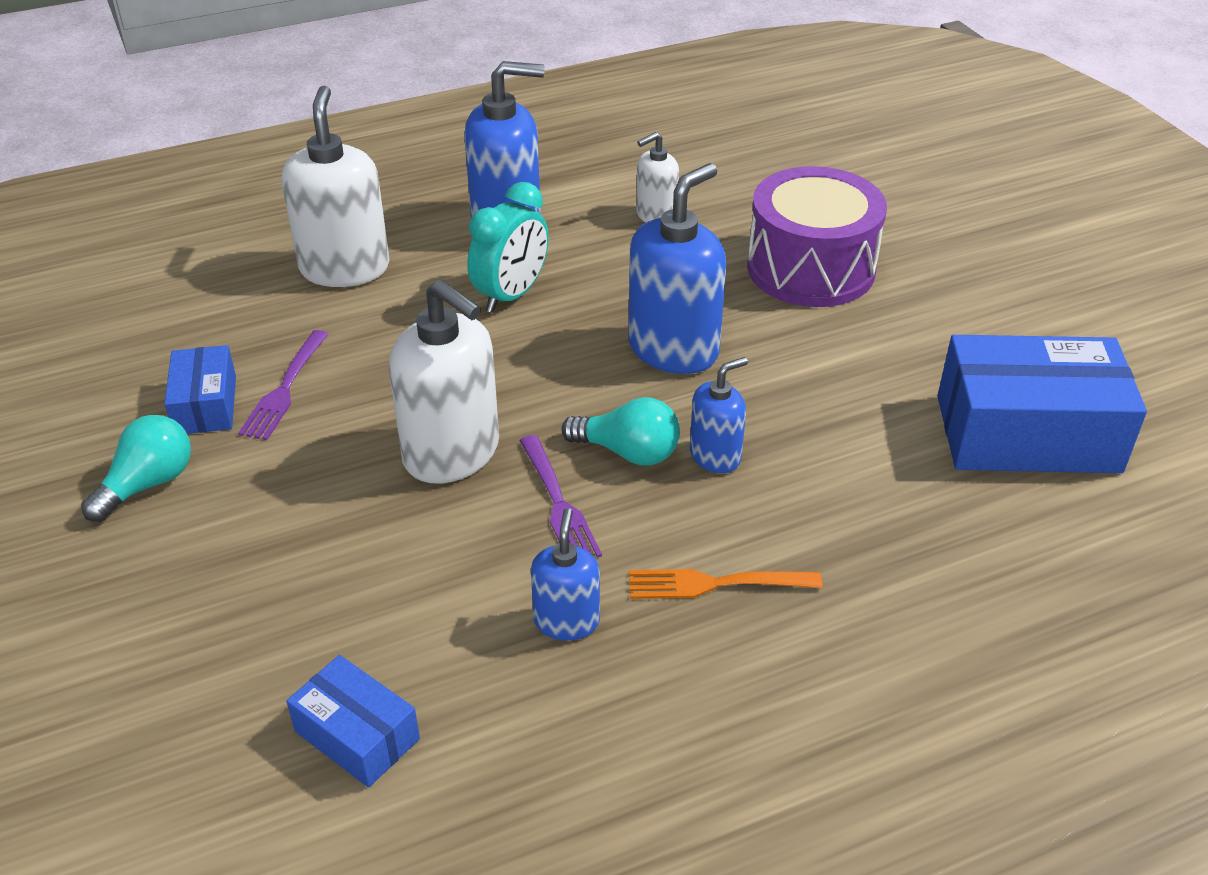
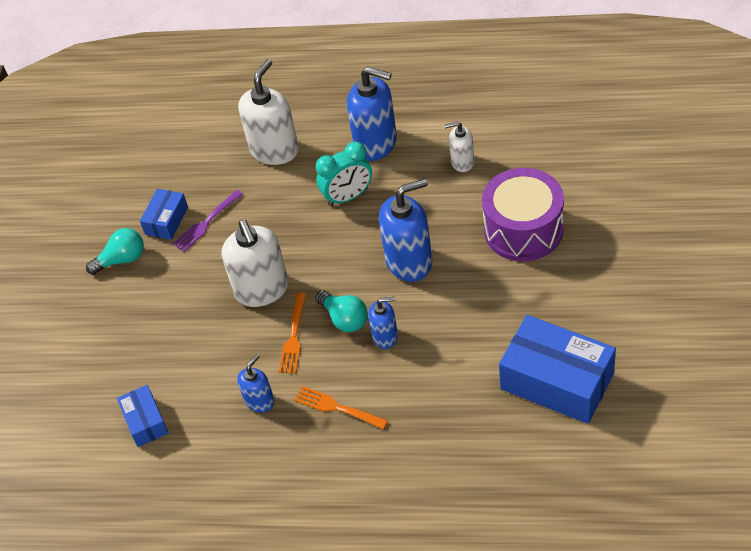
camera: 35 degrees right, 10 degrees up
purple fork [519,435,602,558] -> orange fork [279,293,307,373]

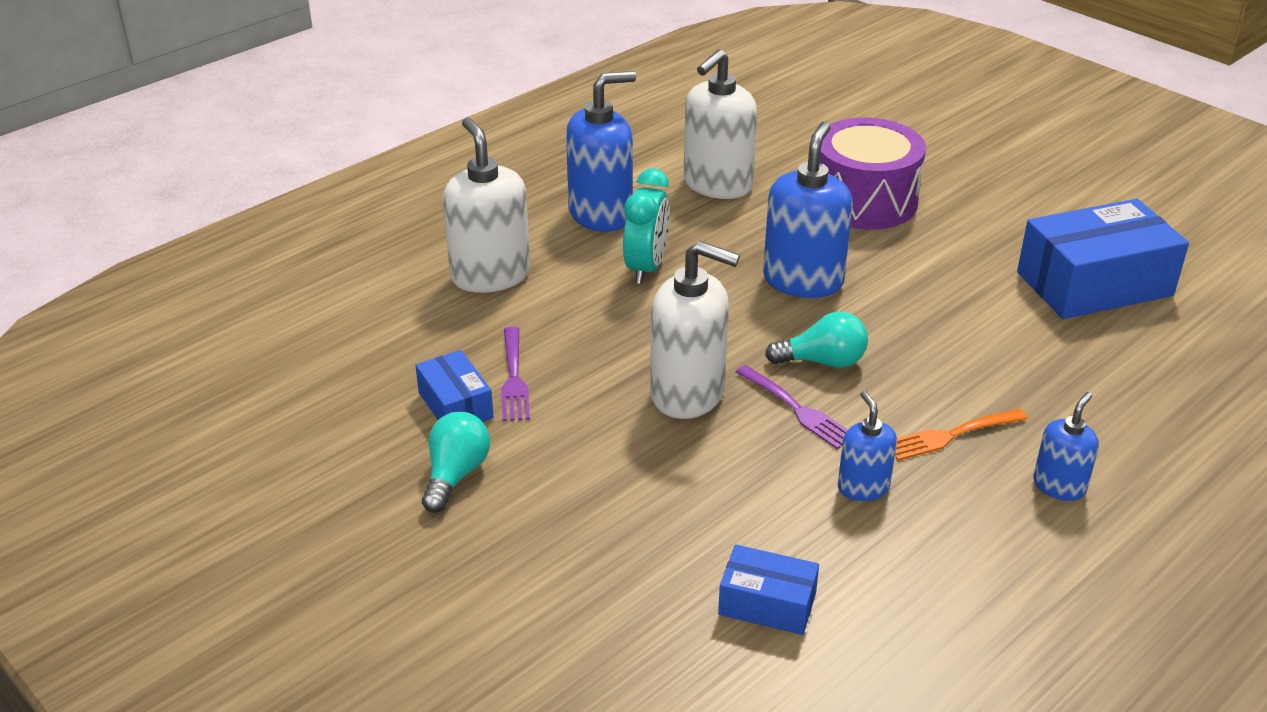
camera: 55 degrees left, 15 degrees down
orange fork [279,293,307,373] -> purple fork [736,365,848,449]
blue soap dispenser [368,297,398,349] -> blue soap dispenser moved to [1033,392,1099,501]
white soap dispenser [445,121,474,172] -> white soap dispenser [684,49,757,199], size x1.83

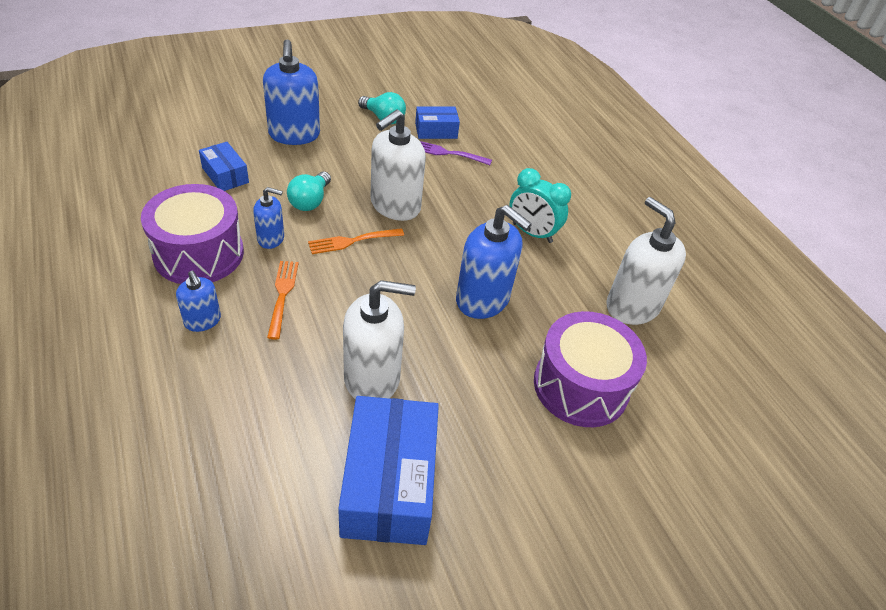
camera: 105 degrees right, 10 degrees up
white soap dispenser [443,117,530,293] -> white soap dispenser moved to [343,280,416,400]
blue soap dispenser [566,71,636,232] -> blue soap dispenser moved to [263,40,320,145]
blue box [718,544,819,635] -> blue box turned 75 degrees counterclockwise [199,142,249,191]
purple fork [736,365,848,449] -> orange fork [308,228,404,254]
turquoise light bulb [765,311,868,368] -> turquoise light bulb moved to [287,171,331,211]
none -> purple drum [141,184,244,284]

